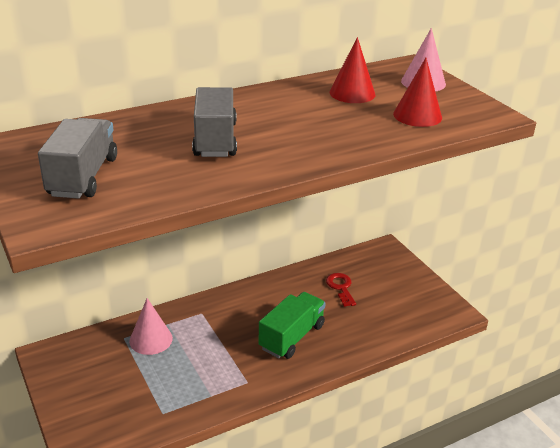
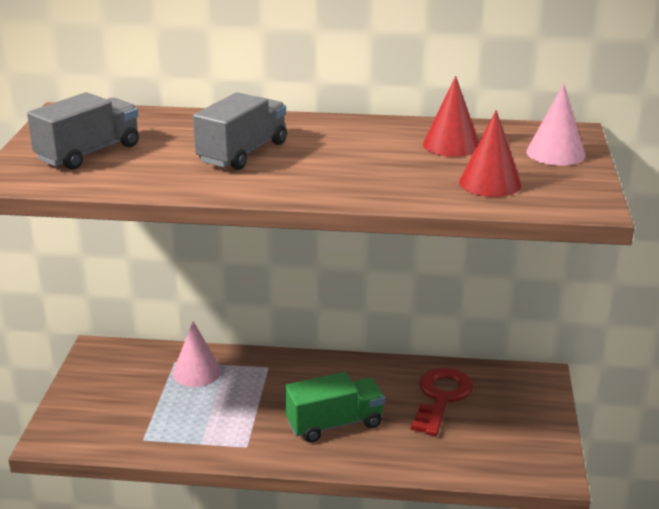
camera: 35 degrees right, 5 degrees down
red key [326,273,356,307] -> red key [411,367,473,436], size x1.63

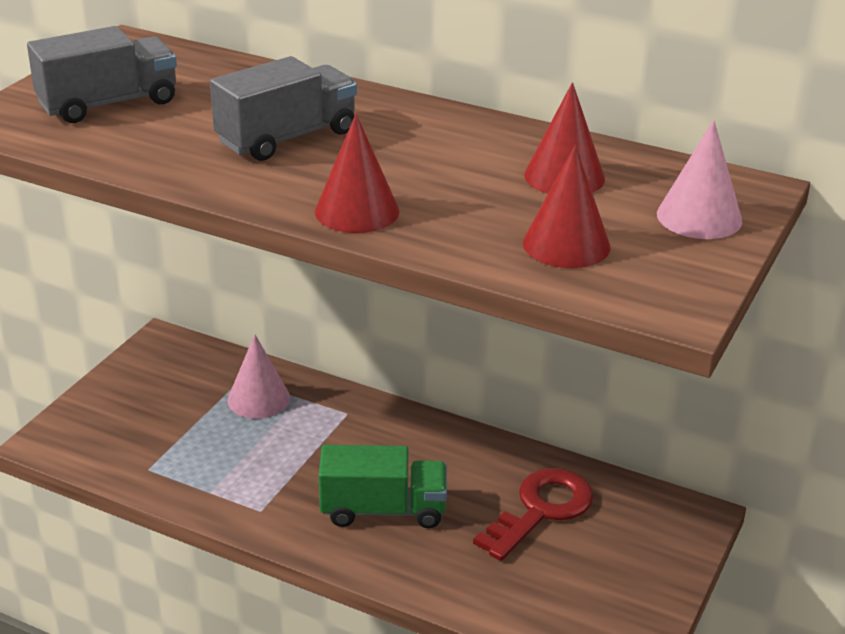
camera: 20 degrees right, 5 degrees up
none -> red cone [315,114,399,233]

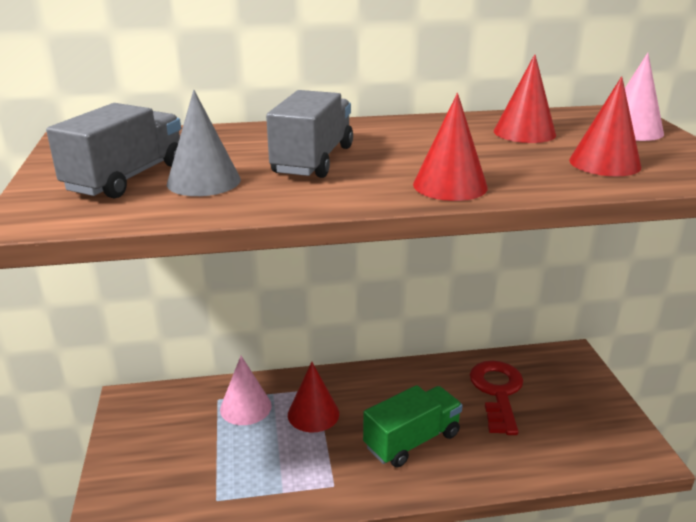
camera: 35 degrees left, 5 degrees down
none -> grey cone [167,90,241,196]
none -> red cone [288,362,339,432]

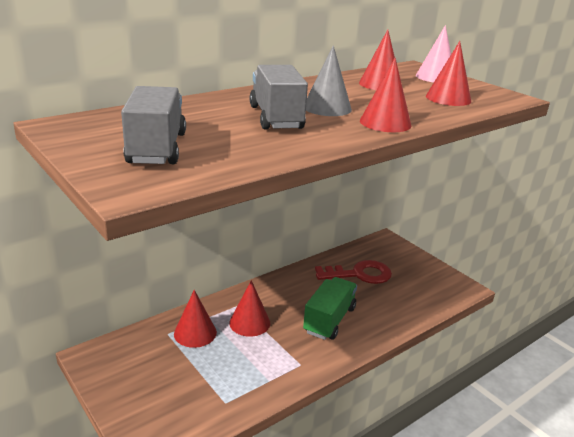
camera: 30 degrees left, 0 degrees up
grey cone [167,90,241,196] -> grey cone moved to [306,45,352,116]
pink cone [220,356,272,425] -> red cone [174,290,217,348]
red key [470,361,523,435] -> red key turned 105 degrees clockwise [315,260,392,284]

